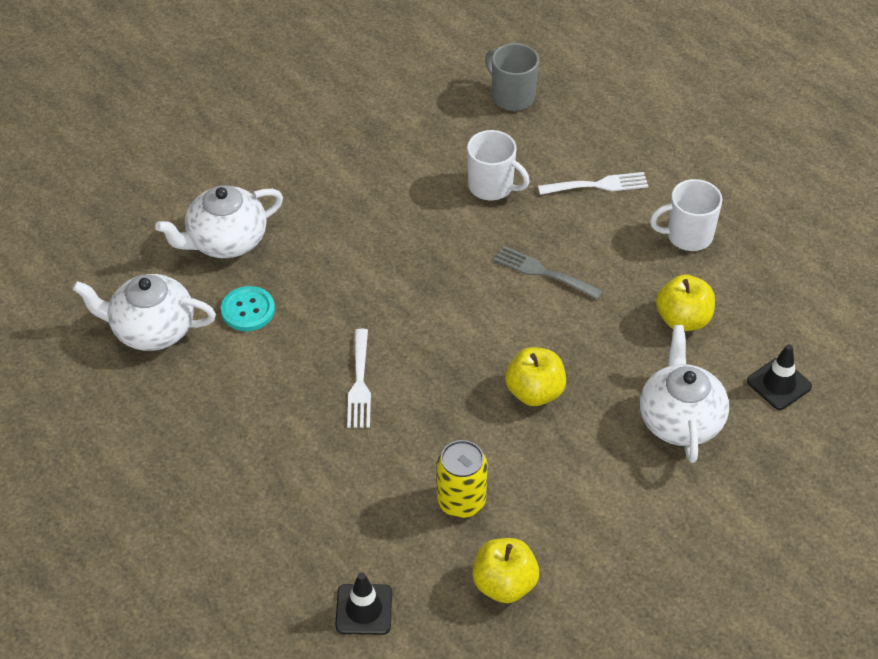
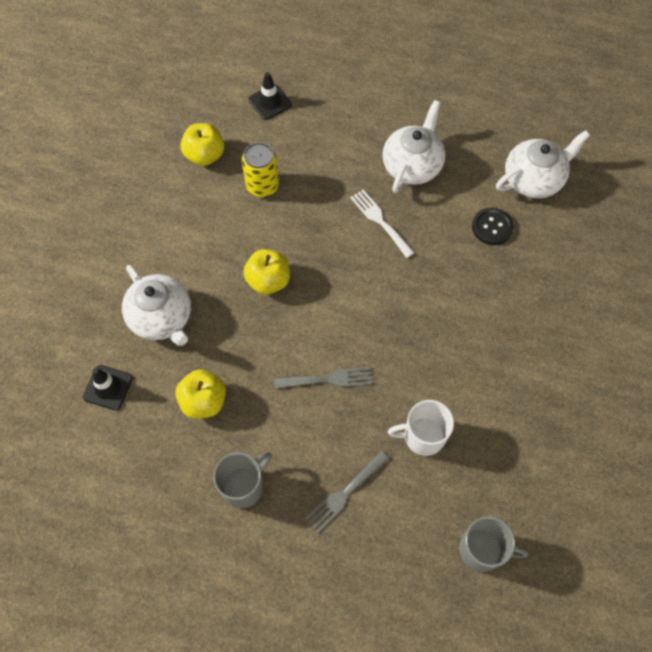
camera: 145 degrees right, 15 degrees up
white teapot [155,185,283,258] -> white teapot moved to [382,100,445,193]
turquoise button [221,286,275,331] -> black button [472,208,514,245]
white fork [538,172,648,195] -> grey fork [305,451,389,533]
white mug [650,179,722,251] -> grey mug [213,452,272,508]

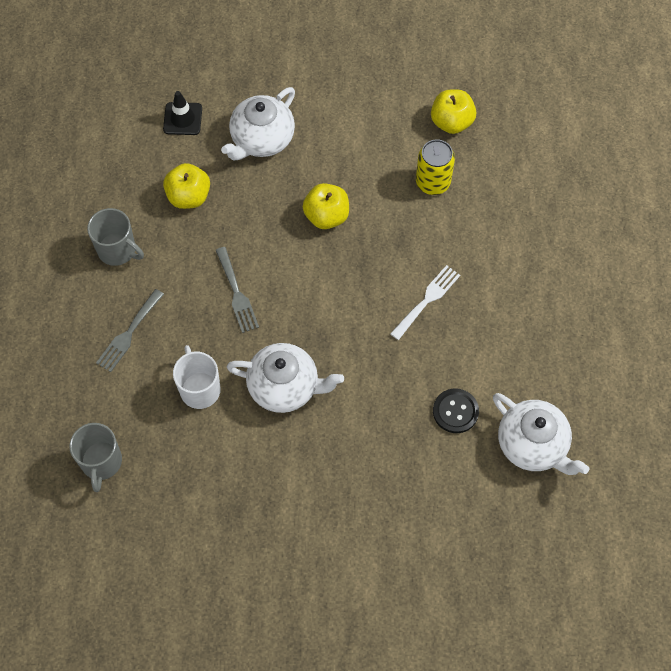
camera: 75 degrees right, 0 degrees up
black traffic cone [249,72,292,120] -> none
grey fork [305,451,389,533] -> grey fork turned 90 degrees counterclockwise [96,289,164,372]
white teapot [382,100,445,193] -> white teapot moved to [227,343,344,413]

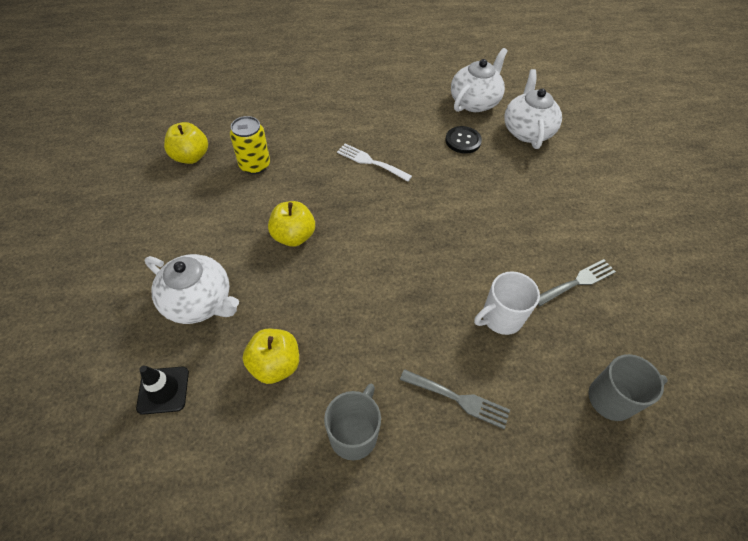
camera: 100 degrees left, 10 degrees down
grey fork [216,247,259,333] -> grey fork moved to [537,259,616,306]
white teapot [227,343,344,413] -> white teapot moved to [504,69,562,149]

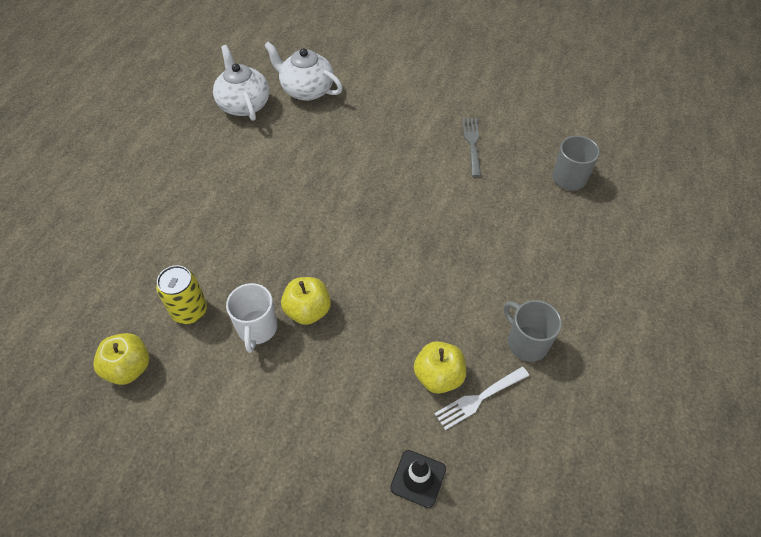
camera: 60 degrees left, 0 degrees up
white teapot [145,254,239,324] -> none
white fork [337,144,412,181] -> white fork moved to [435,367,529,430]
grey fork [400,369,510,429] -> none
black button [445,126,482,154] -> none
white mug [474,271,540,335] -> white mug moved to [226,283,277,353]

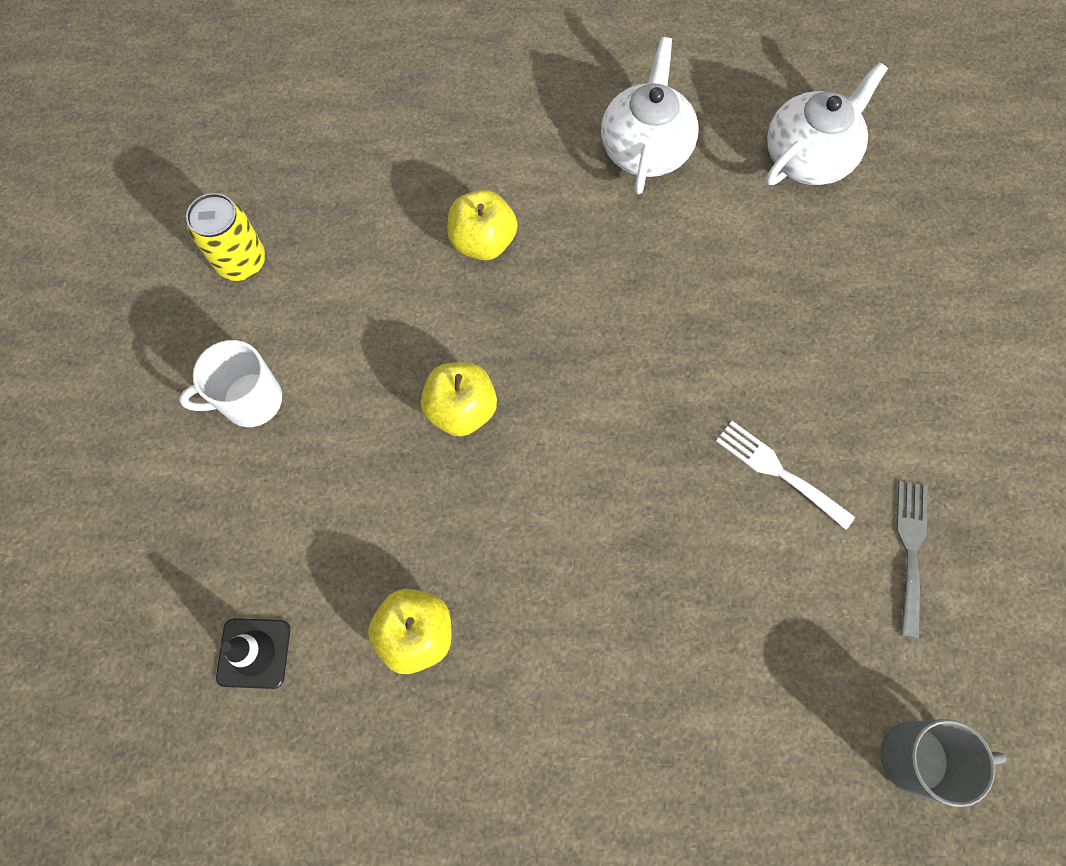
camera: 70 degrees right, 15 degrees up
yellow apple [93,333,149,385] -> yellow apple moved to [447,190,518,260]
yellow can [156,265,207,324] -> yellow can moved to [186,193,266,281]
white mug [226,283,277,353] -> white mug moved to [179,340,282,427]
white teapot [264,42,343,101] -> white teapot moved to [601,37,698,194]
white fork [435,367,529,430] -> white fork moved to [716,421,855,530]
grey fork [462,118,481,177] -> grey fork turned 60 degrees counterclockwise [897,481,928,638]
grey mug [504,300,562,362] -> none

